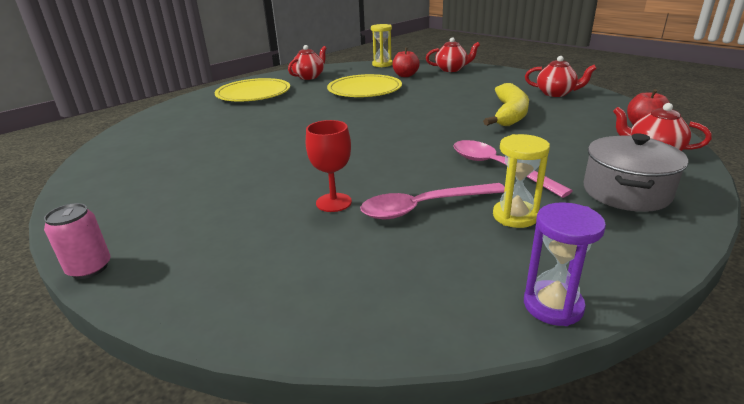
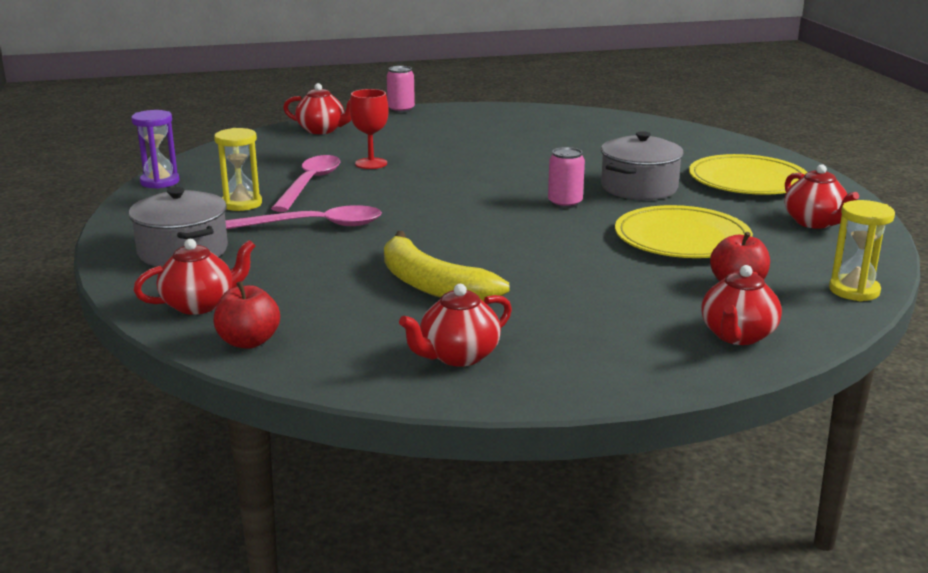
camera: 120 degrees right, 5 degrees down
none -> red teapot [283,83,351,134]
none -> pink can [548,147,585,209]
none -> grey pot [601,131,684,200]

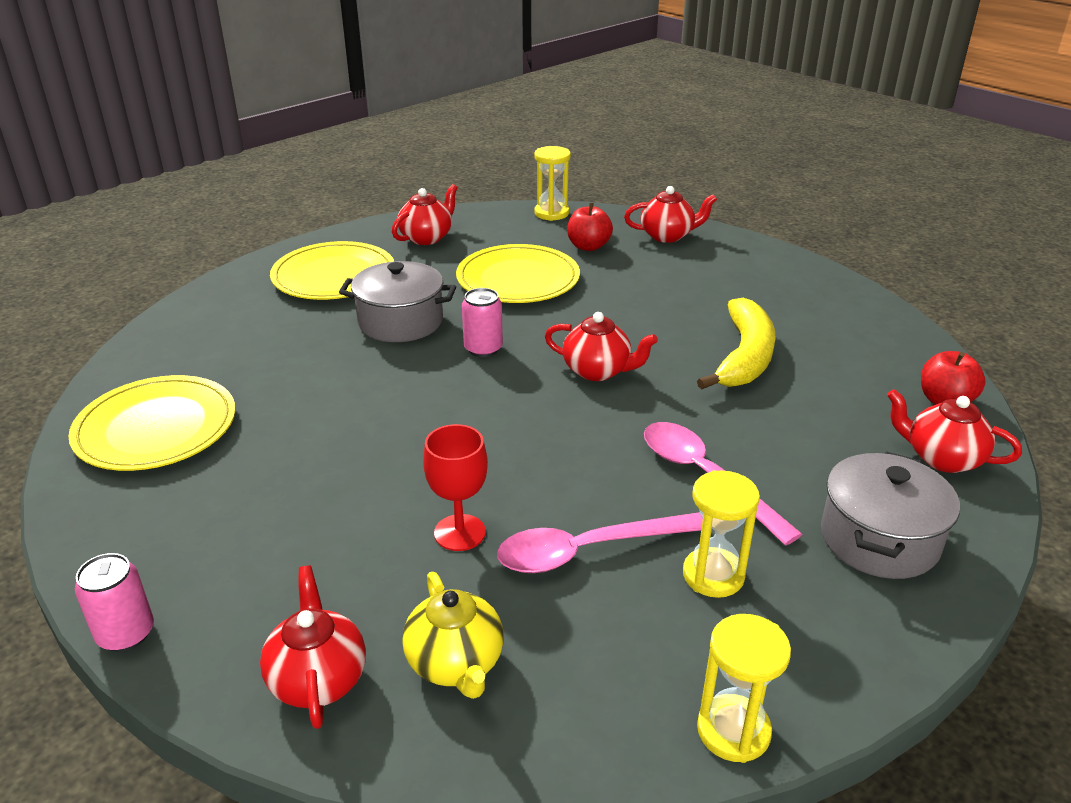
camera: 120 degrees left, 10 degrees up
purple hourglass [131,110,179,189] -> yellow hourglass [697,614,791,763]
red teapot [399,284,512,367] -> red teapot moved to [545,312,658,381]
none -> yellow plate [68,375,236,471]
none -> yellow teapot [402,572,504,699]

